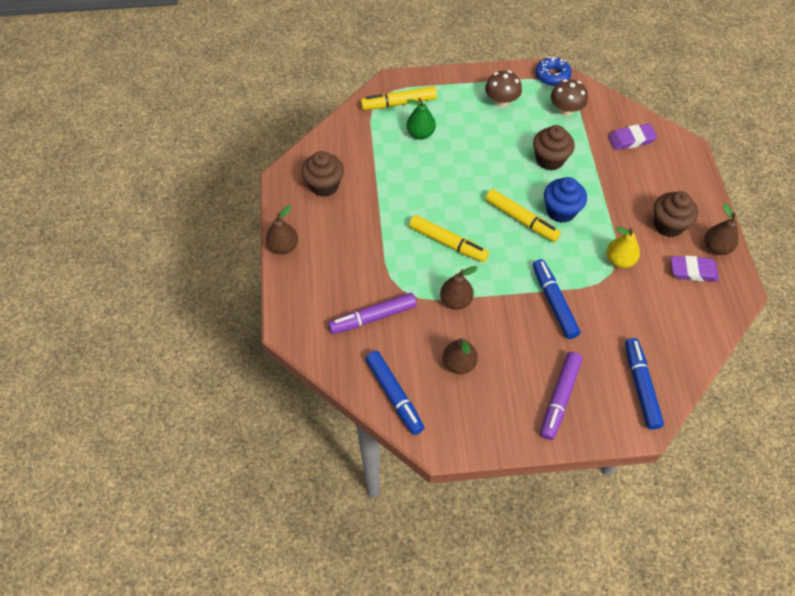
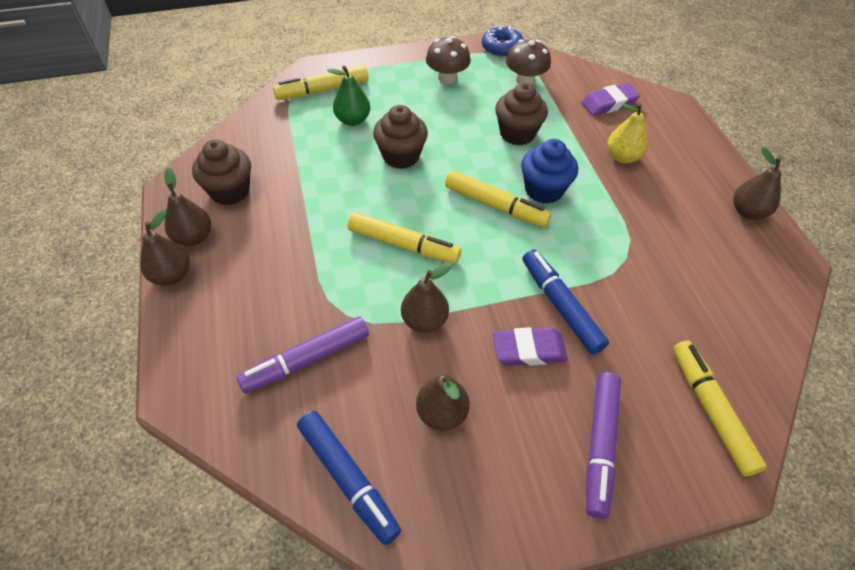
camera: 10 degrees left, 5 degrees down
yellow pear [607,227,640,268] -> yellow pear moved to [608,103,648,163]
blue marker [625,338,664,430] -> yellow marker [673,341,767,477]
brown cupcake [654,191,698,237] -> brown cupcake moved to [373,105,428,169]
purple eraser [671,256,719,281] -> purple eraser moved to [493,327,568,366]
none -> brown pear [164,168,211,246]

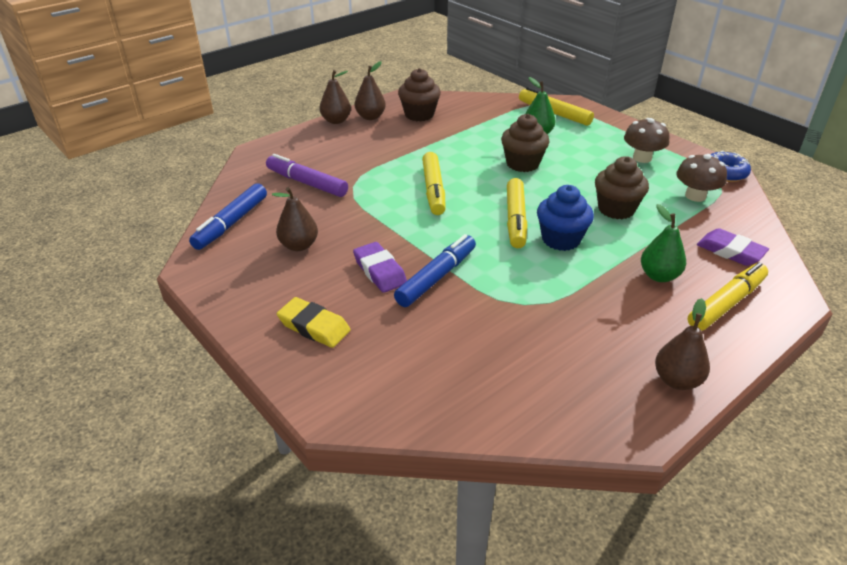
camera: 65 degrees right, 15 degrees down
brown pear [401,263,452,333] -> none
purple marker [586,372,621,519] -> yellow eraser [277,297,351,348]
yellow pear [608,103,648,163] -> green pear [641,204,686,282]
yellow marker [673,341,767,477] -> yellow marker moved to [688,262,768,331]

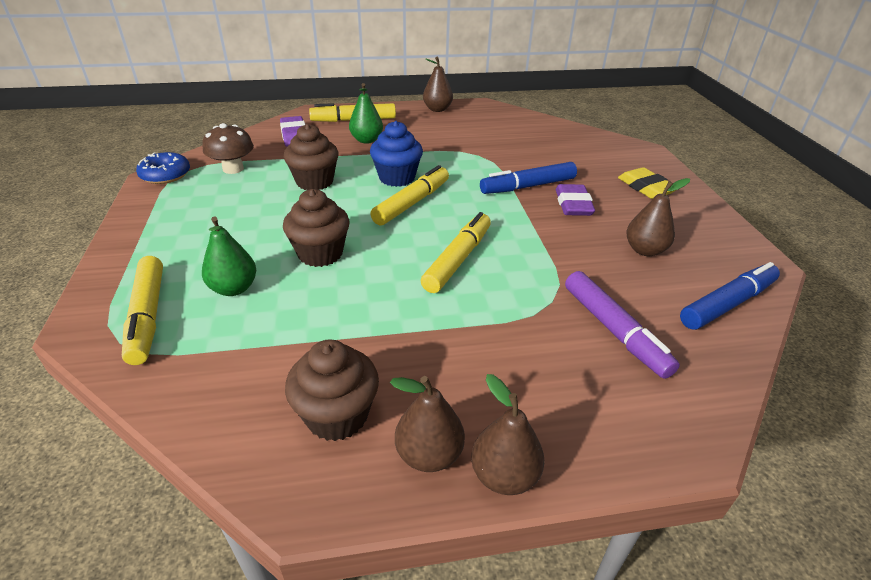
camera: 150 degrees left, 0 degrees up
brown mushroom [624,118,669,163] -> none

